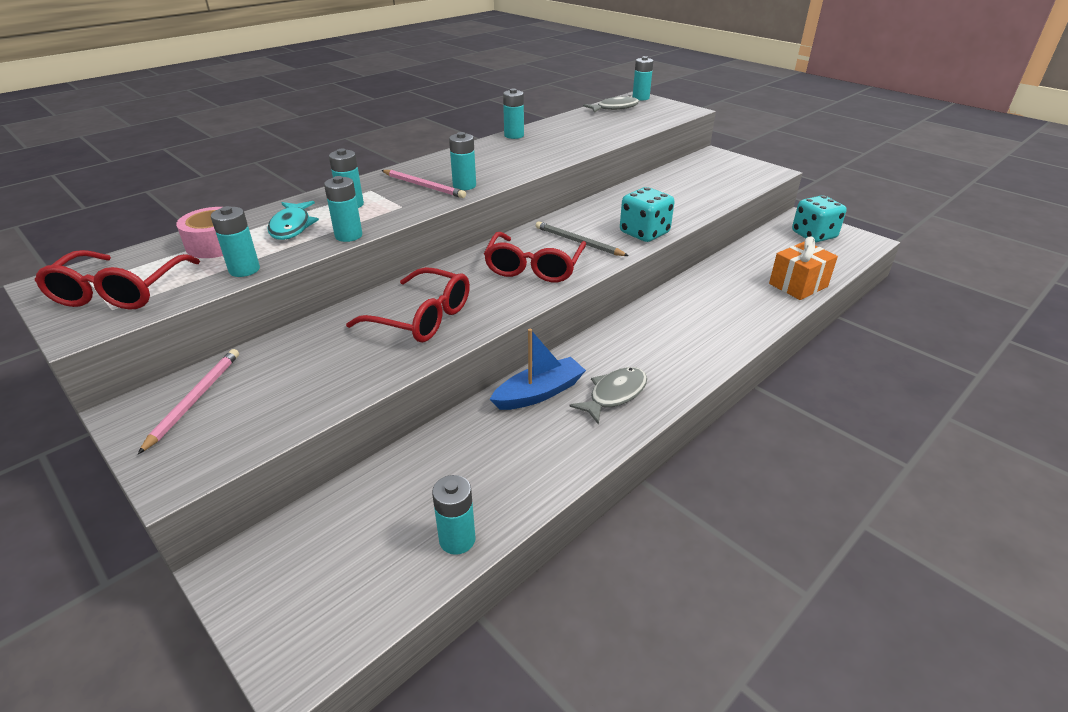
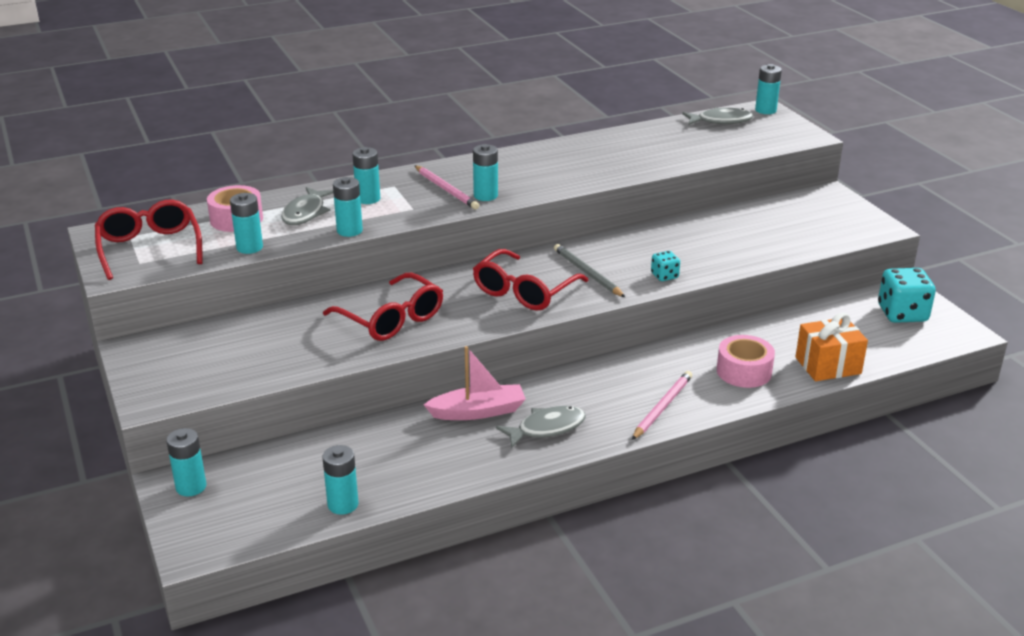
camera: 20 degrees right, 5 degrees down
red glasses [35,250,200,310] -> red glasses turned 135 degrees clockwise [95,199,203,280]
pink pencil [138,349,239,454] -> pink pencil moved to [632,371,692,440]
turquoise fish [267,201,319,240] -> grey fish [281,187,333,225]
blue boat [490,329,586,410] -> pink boat [424,346,526,420]
turquoise battery [503,89,524,139] -> turquoise battery moved to [166,428,206,496]
turquoise dice [620,187,674,242] -> turquoise dice [651,251,680,281], size x0.52
none -> pink tape [717,335,775,388]

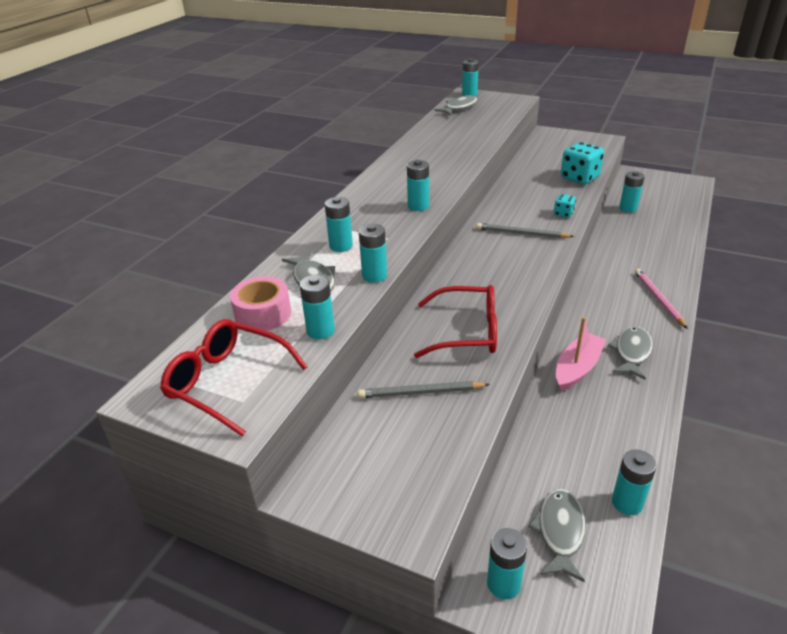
camera: 40 degrees left, 5 degrees up
pink pencil [414,165,479,210] -> none
red glasses [473,249,588,311] -> none
pink tape [717,335,775,388] -> none
orange gift [796,313,868,381] -> none
turquoise dice [878,268,936,323] -> turquoise dice moved to [561,142,604,184]
none -> grey pencil [358,381,490,398]
none -> grey fish [528,489,586,582]
none -> turquoise battery [619,171,645,212]

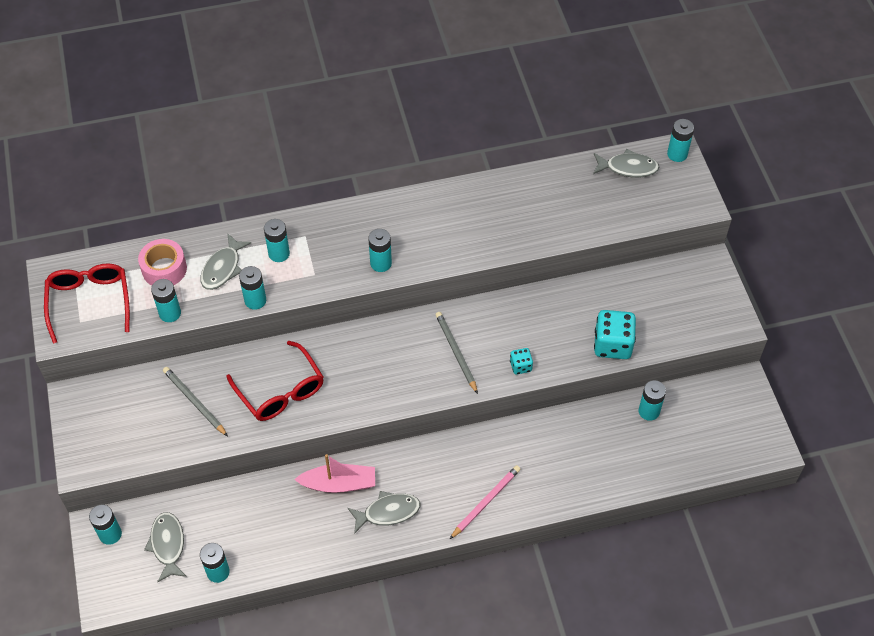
camera: 50 degrees right, 20 degrees up
grey fish [528,489,586,582] -> grey fish turned 75 degrees counterclockwise [144,512,187,583]

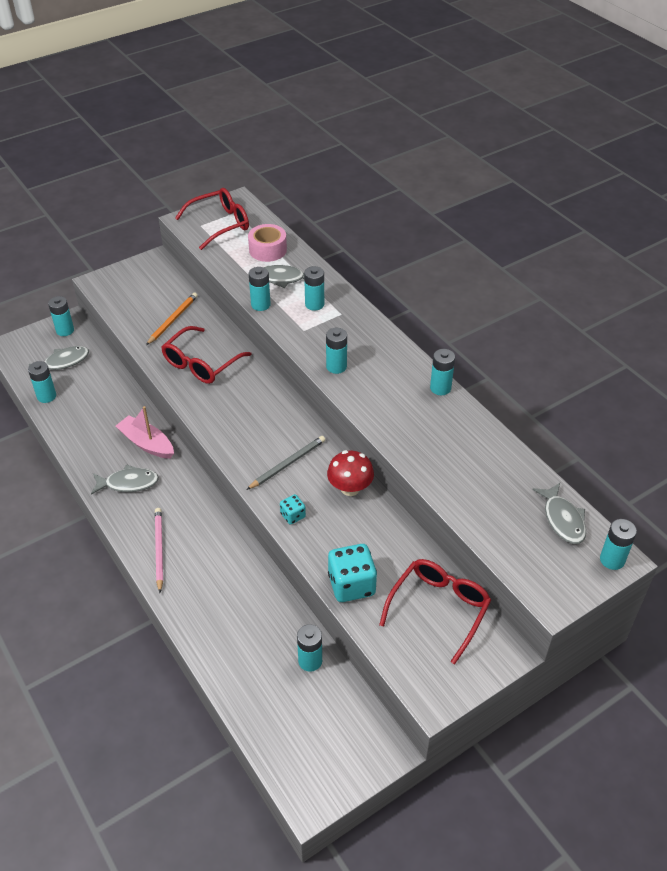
camera: 70 degrees right, 10 degrees down
turquoise battery [151,279,181,322] -> turquoise battery moved to [430,349,455,395]
grey pencil [163,367,228,436] -> orange pencil [146,293,198,345]
pink boat [294,454,375,493] -> pink boat turned 150 degrees clockwise [116,406,174,459]
grey fish [348,491,420,534] -> grey fish turned 60 degrees counterclockwise [91,464,159,495]
pink pencil [450,465,521,539] -> pink pencil turned 120 degrees counterclockwise [155,508,163,593]
none -> red mushroom [327,450,374,496]
none -> red glasses [379,559,491,665]

